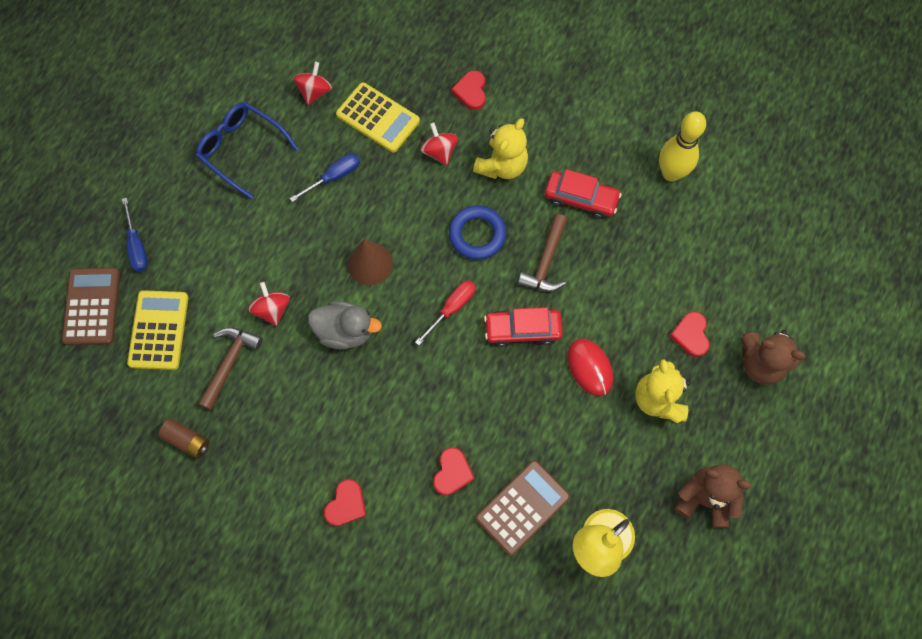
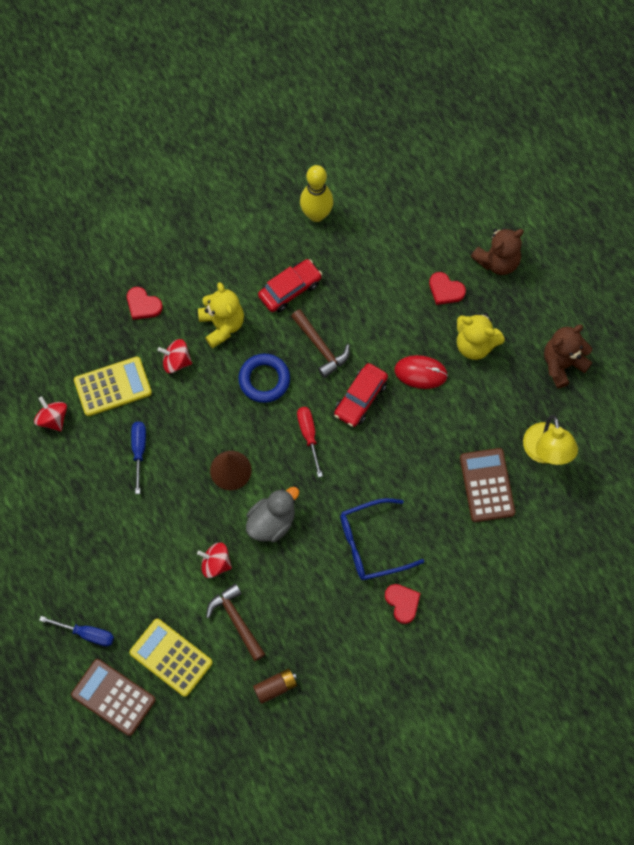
camera: 55 degrees left, 0 degrees up
blue glasses [195,102,299,199] -> blue glasses moved to [340,498,424,580]
red heart [433,447,475,495] -> none

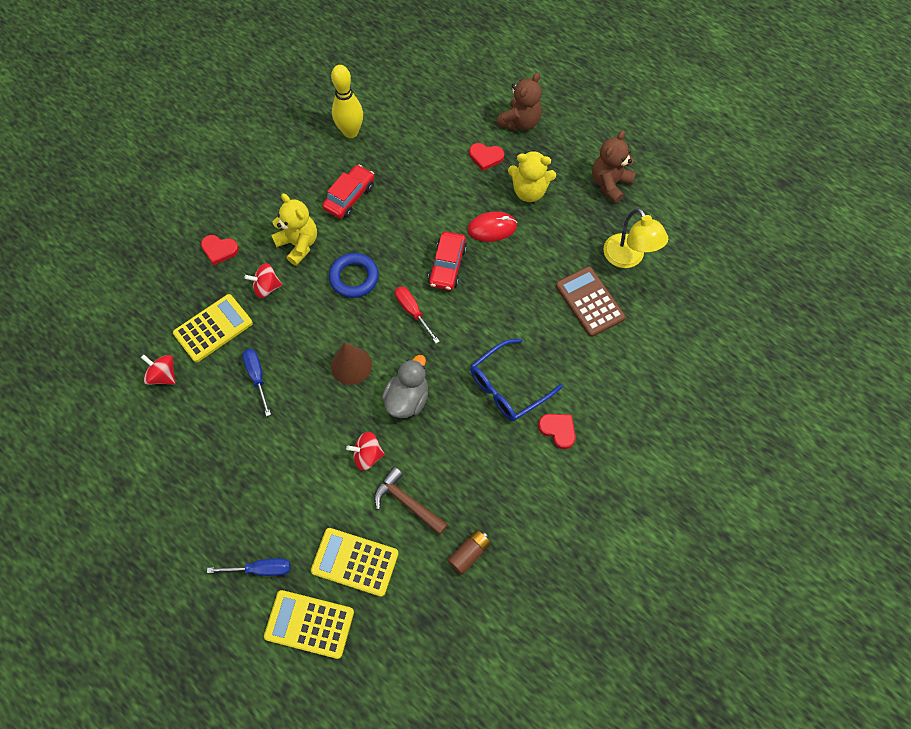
camera: 20 degrees left, 5 degrees down
brown calculator [71,659,156,736] -> yellow calculator [264,590,354,659]
brown hammer [291,309,350,378] -> none

